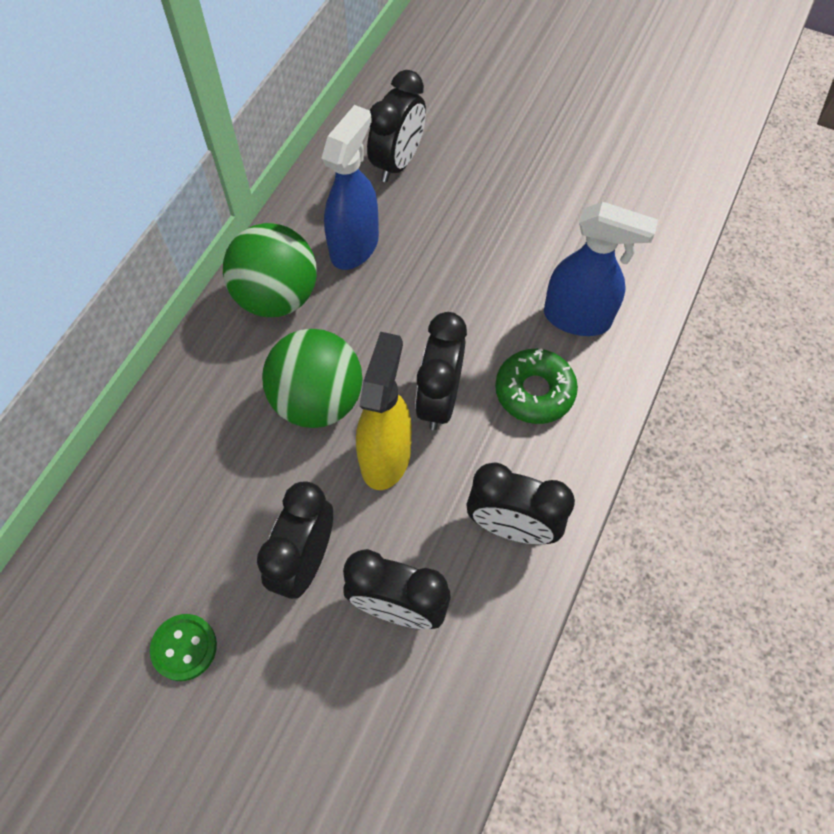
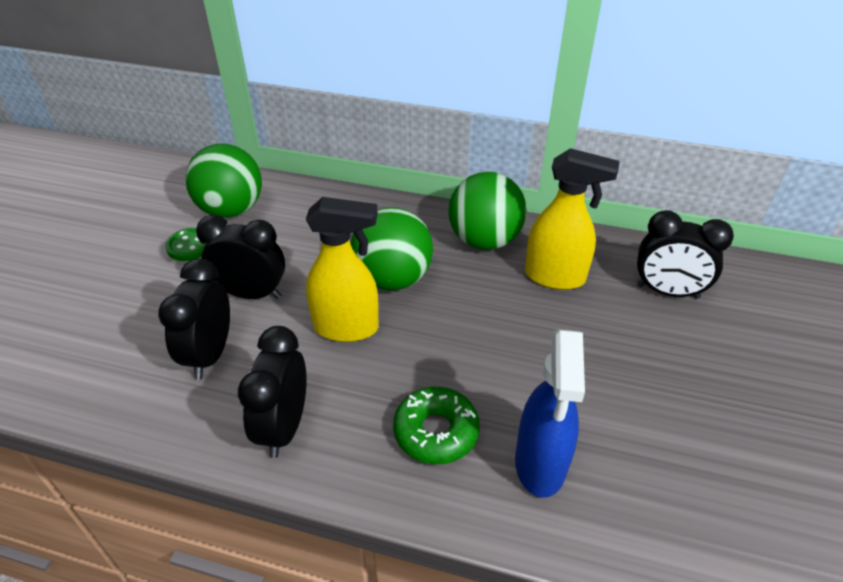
camera: 80 degrees right, 20 degrees down
blue spray bottle [321,105,379,270] -> yellow spray bottle [525,148,620,290]
black clock [415,312,467,430] -> none
none -> green ball [185,143,262,218]

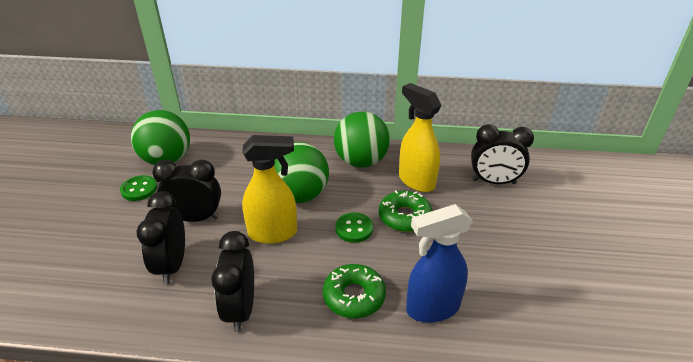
camera: 10 degrees left, 5 degrees down
blue spray bottle [515,329,585,498] -> blue spray bottle turned 75 degrees clockwise [406,204,473,323]
yellow spray bottle [525,148,620,290] -> yellow spray bottle turned 135 degrees counterclockwise [399,83,441,192]
none -> green button [335,213,373,243]
none -> green donut [379,190,433,232]

